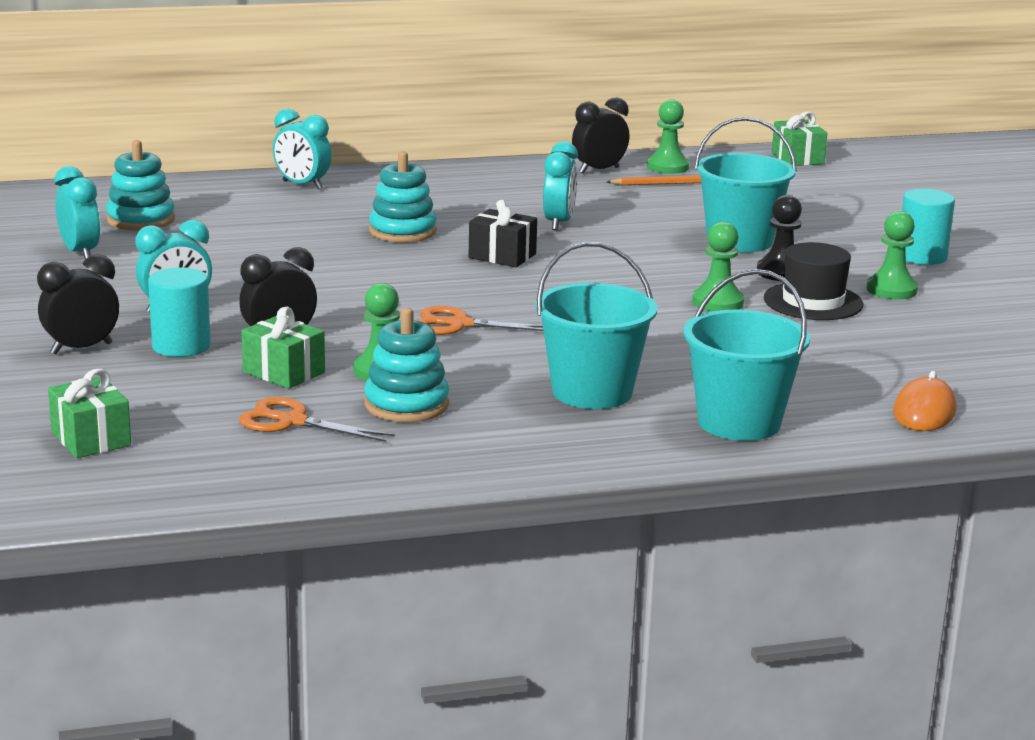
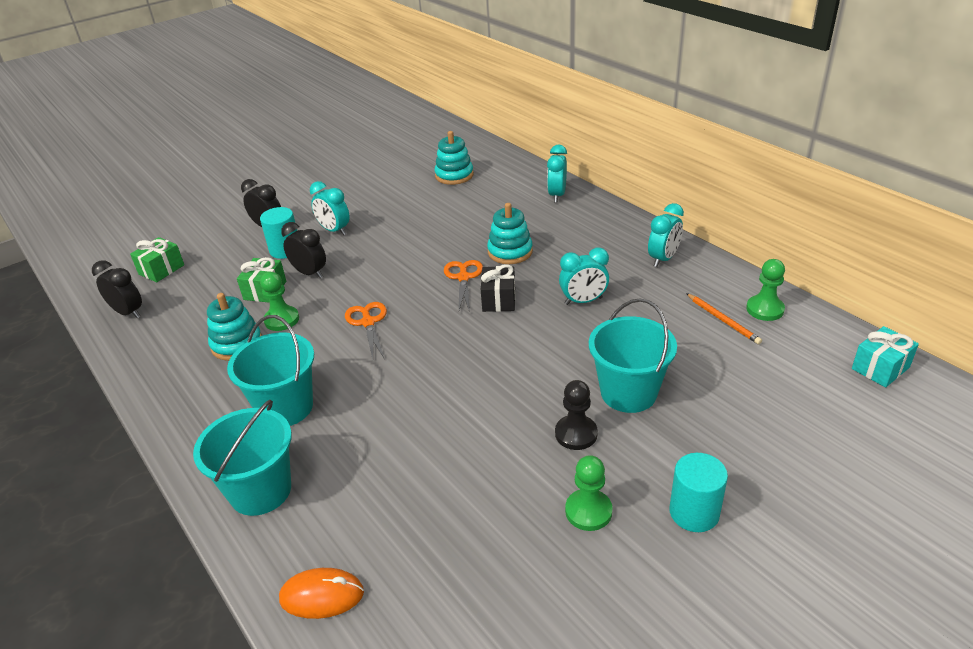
camera: 70 degrees right, 15 degrees up
turquoise clock [55,166,101,260] -> turquoise clock moved to [648,203,684,267]
orange scissors [239,397,395,442] -> orange scissors moved to [444,260,483,312]
black clock [572,97,629,174] -> black clock moved to [92,260,142,318]
green pawn [692,222,744,311] -> none
black hat [764,242,863,320] -> none
green gift [772,111,827,166] -> turquoise gift [852,326,919,387]

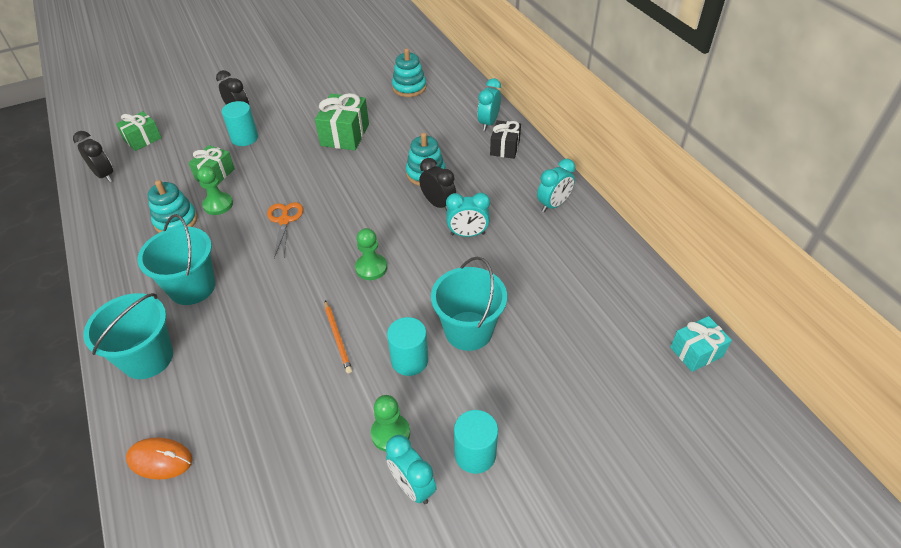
camera: 10 degrees right, 10 degrees up
black clock [281,222,326,278] -> black clock moved to [419,158,456,211]
turquoise clock [310,181,350,235] -> turquoise clock moved to [386,435,437,504]
orange scissors [444,260,483,312] -> none
black gift [481,264,515,312] -> black gift moved to [490,120,521,159]
black pawn [555,380,598,450] -> turquoise cylinder [387,317,428,376]
orange pencil [686,293,762,344] -> orange pencil moved to [325,301,352,374]
green pawn [746,259,785,321] -> green pawn moved to [355,228,387,280]
none -> green gift [315,93,369,151]

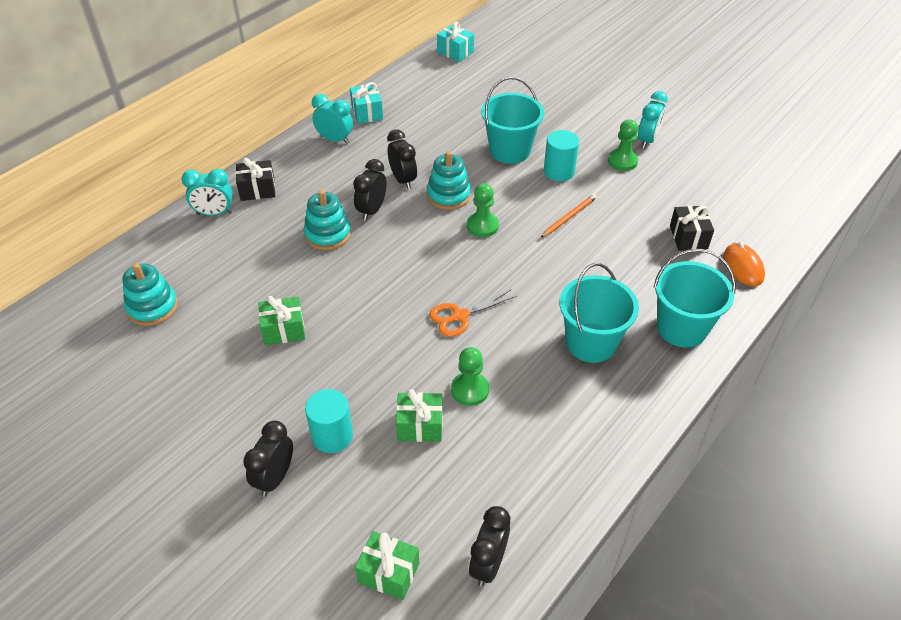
camera: 115 degrees left, 0 degrees up
turquoise stacking toy [147,180,198,233] -> turquoise stacking toy moved to [427,151,471,210]
green gift [315,93,369,151] -> green gift [259,296,305,346], size x0.65
turquoise clock [446,193,490,237] -> black clock [387,129,417,189]
turquoise cylinder [454,410,498,474] -> none
none -> turquoise gift [350,82,383,124]
none -> black gift [670,205,714,251]

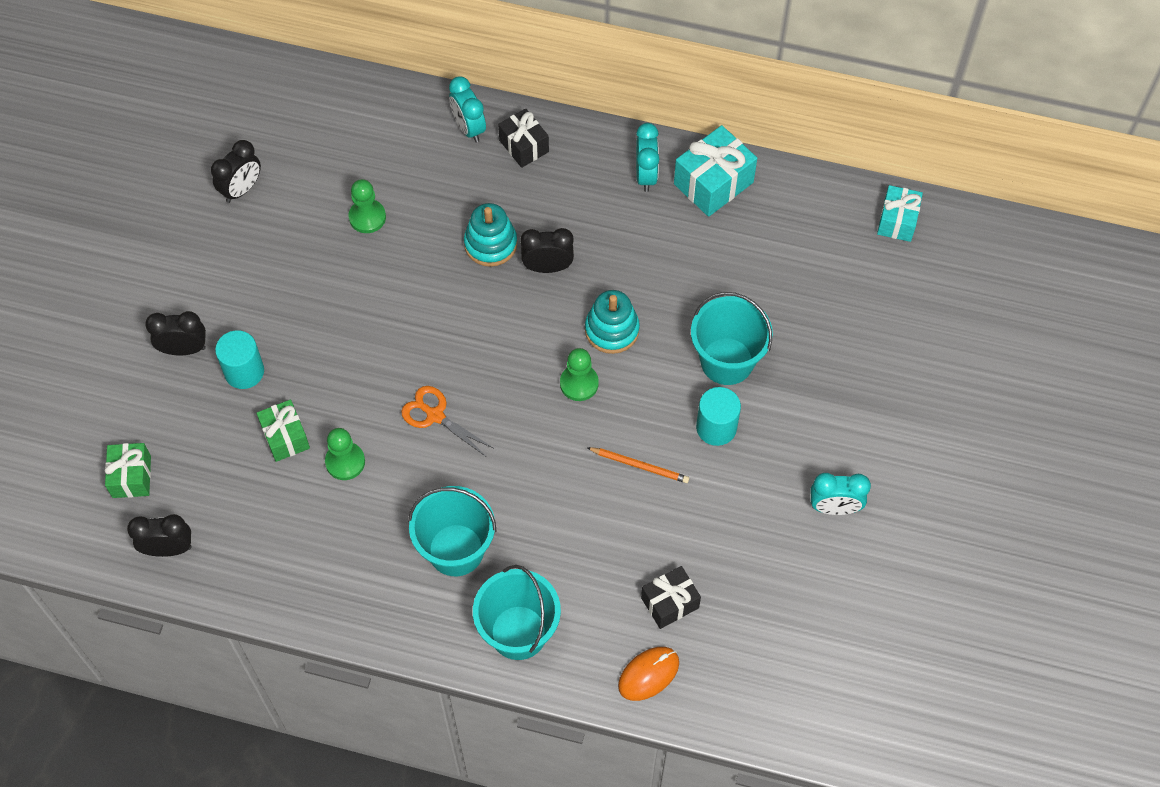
camera: 65 degrees right, 15 degrees up
turquoise stacking toy [122,263,178,326] -> none
green gift [259,296,305,346] -> none
turquoise gift [350,82,383,124] -> turquoise gift [674,125,757,217], size x1.53
black clock [387,129,417,189] -> black clock moved to [211,140,261,203]
green pawn [608,119,638,171] -> green pawn moved to [348,179,386,233]

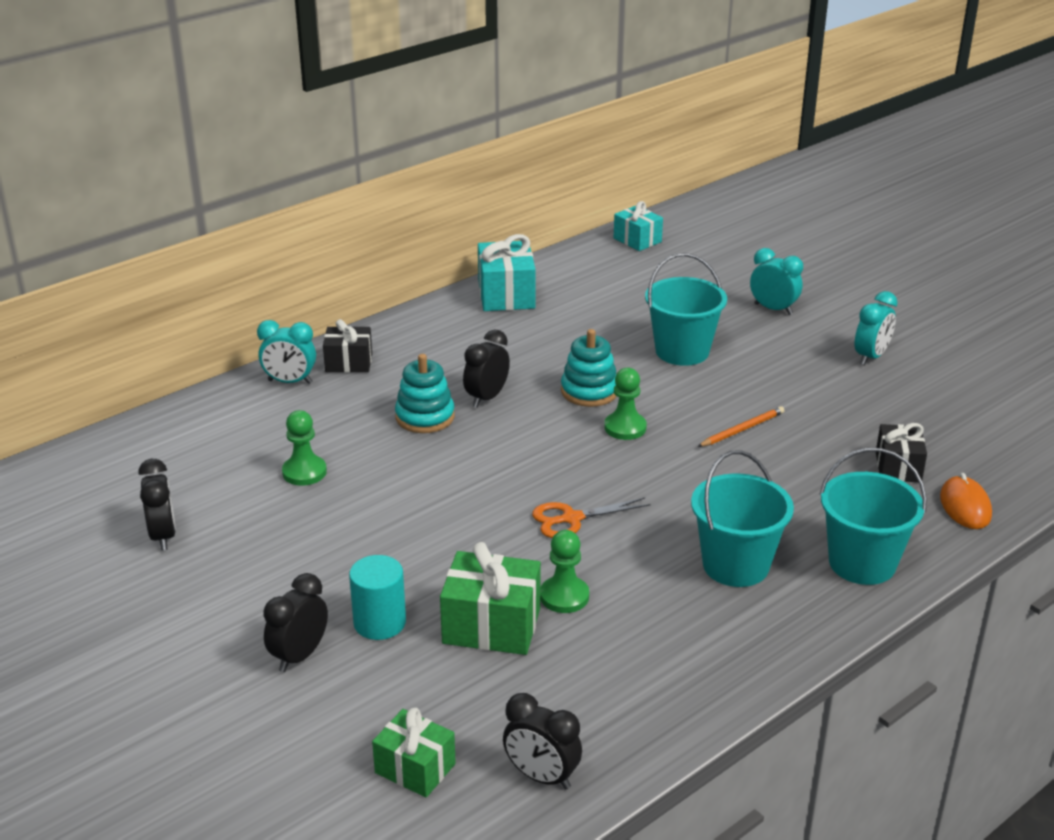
camera: 55 degrees left, 30 degrees down
black clock [127,514,191,557] -> black clock turned 90 degrees counterclockwise [503,693,582,789]
green gift [256,400,310,462] -> green gift [440,542,541,655], size x1.53
turquoise clock [636,123,659,192] -> turquoise clock moved to [750,248,803,315]
turquoise cylinder [696,387,741,446] -> none

